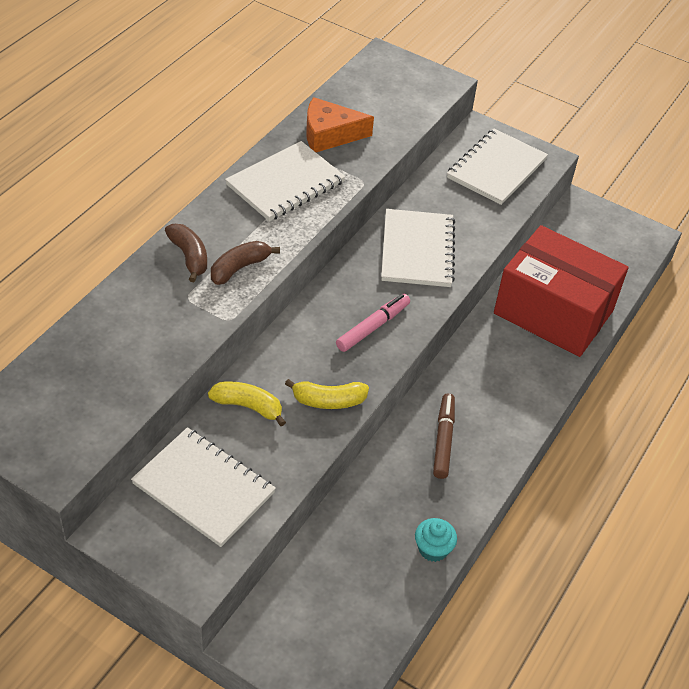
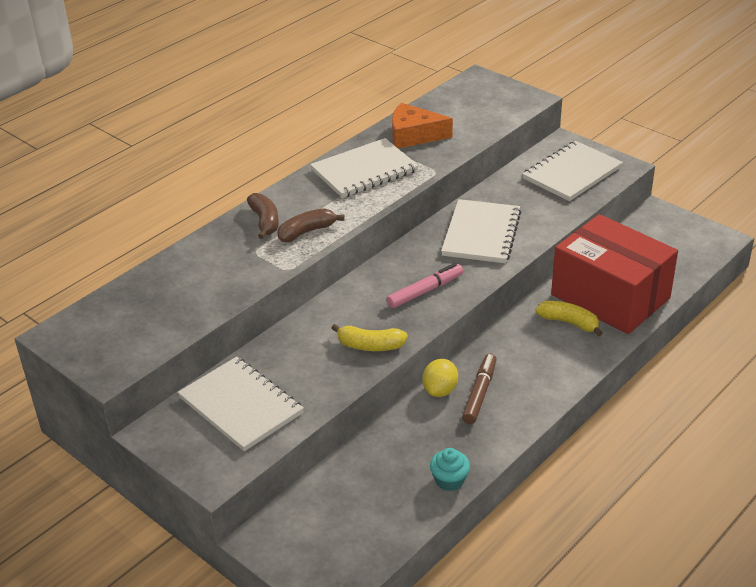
camera: 15 degrees right, 10 degrees down
yellow banana [208,381,286,426] -> yellow banana moved to [535,301,602,336]
none -> yellow lemon [422,359,458,397]

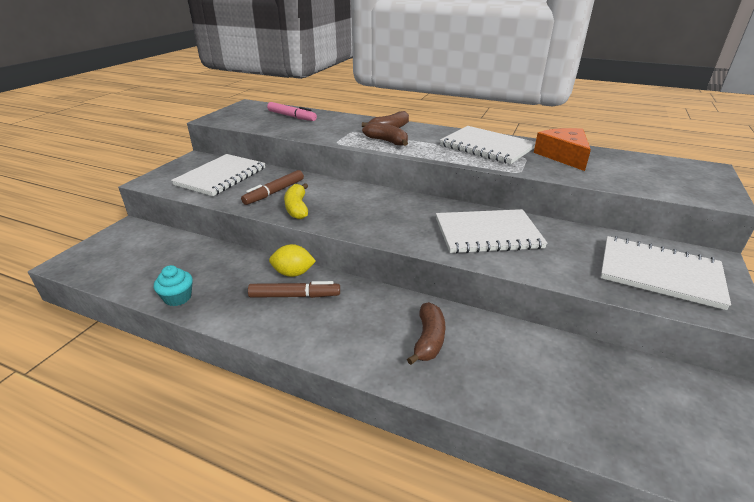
camera: 70 degrees right, 5 degrees down
pink marker [386,263,463,308] -> pink marker moved to [267,102,317,121]
yellow banana [535,301,602,336] -> brown banana [407,302,445,365]
red box [551,214,678,334] -> none
none -> brown marker [241,170,304,205]

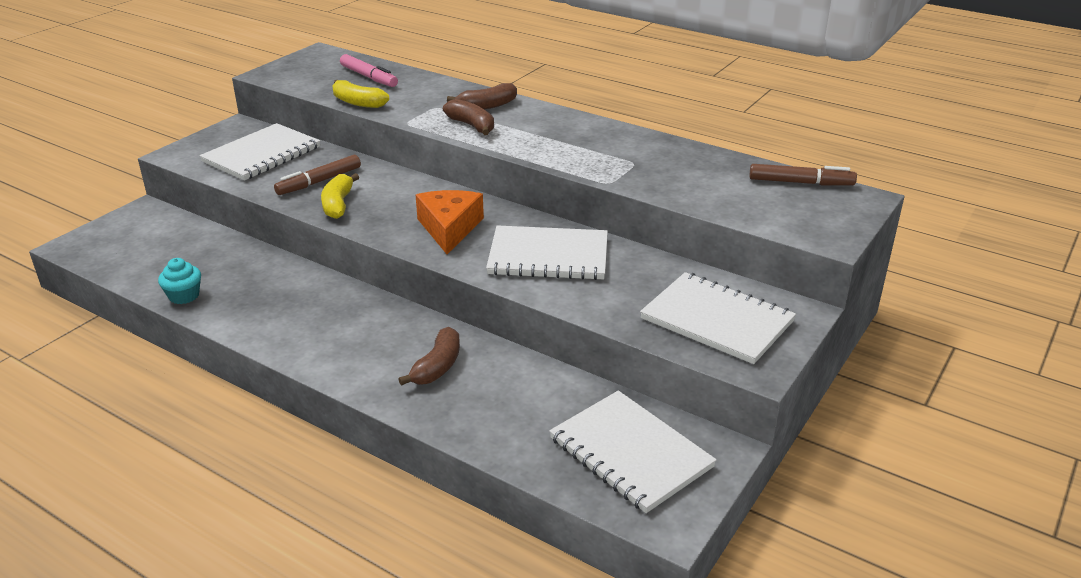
camera: 10 degrees right, 0 degrees up
brown marker [248,281,340,298] -> brown marker moved to [749,164,857,185]
yellow lemon [269,244,316,277] -> none
white notebook [440,126,536,164] -> white notebook moved to [549,390,717,513]
orange cheese [534,128,591,171] -> orange cheese moved to [416,190,484,254]
none -> yellow banana [332,80,389,108]

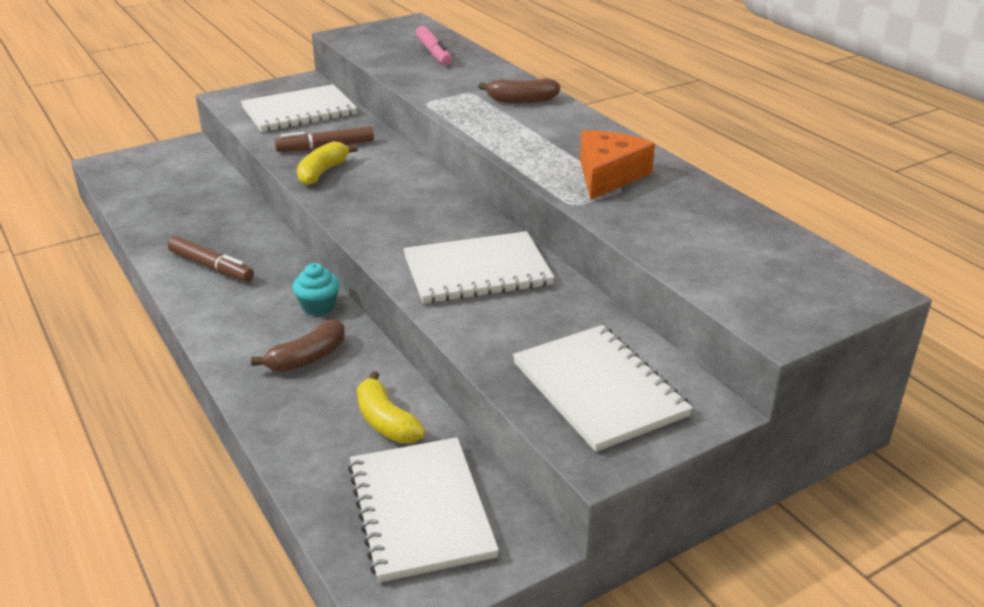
camera: 25 degrees right, 0 degrees up
turquoise cupcake [158,258,201,304] -> turquoise cupcake moved to [293,263,340,315]
yellow banana [332,80,389,108] -> yellow banana moved to [357,371,425,443]
orange cheese [416,190,484,254] -> orange cheese moved to [580,130,655,200]
brown banana [443,99,494,135] -> none
white notebook [486,225,608,280] -> white notebook turned 45 degrees counterclockwise [403,231,555,304]
brown marker [749,164,857,185] -> brown marker moved to [168,236,254,282]

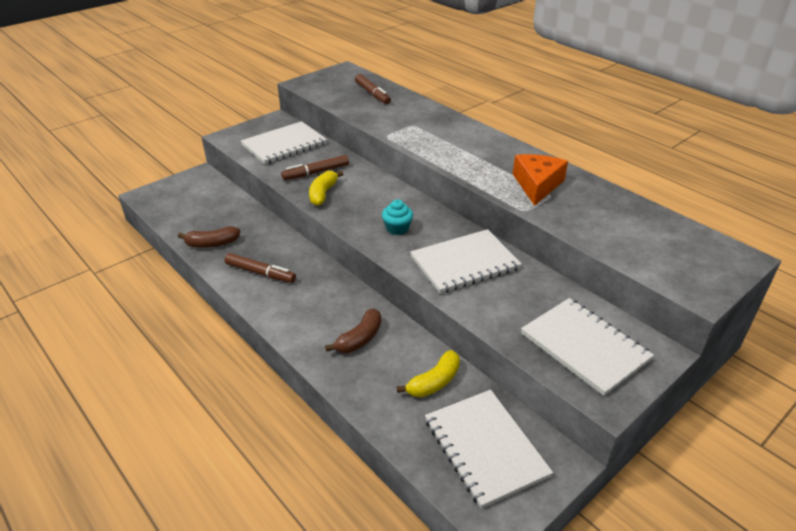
camera: 10 degrees left, 5 degrees up
turquoise cupcake [293,263,340,315] -> turquoise cupcake moved to [382,200,413,235]
yellow banana [357,371,425,443] -> yellow banana turned 90 degrees counterclockwise [397,350,460,397]
pink marker [416,26,452,65] -> brown marker [355,74,391,104]
brown banana [478,78,560,104] -> brown banana moved to [178,226,240,248]

